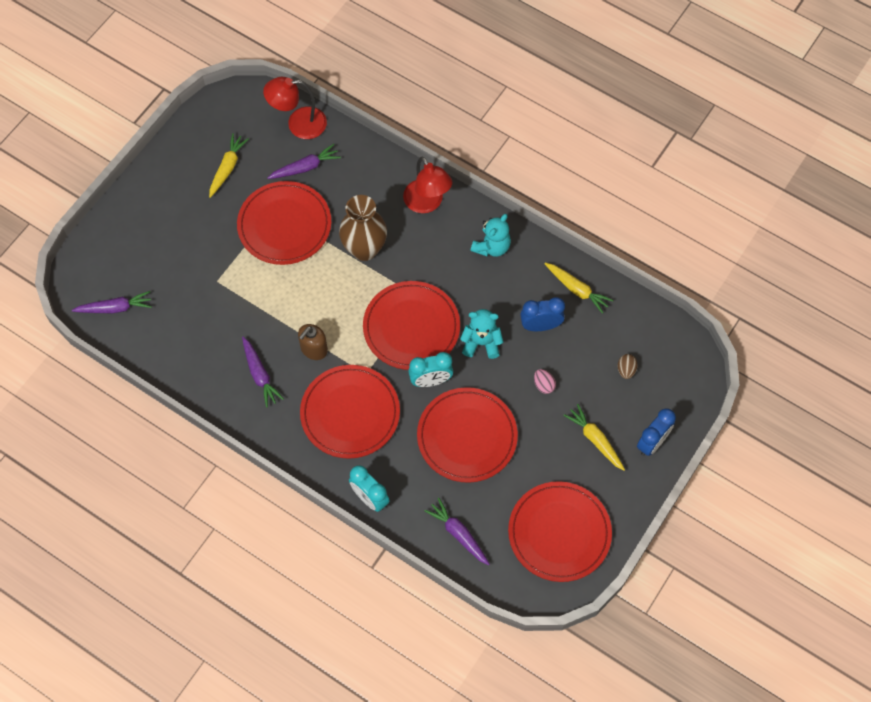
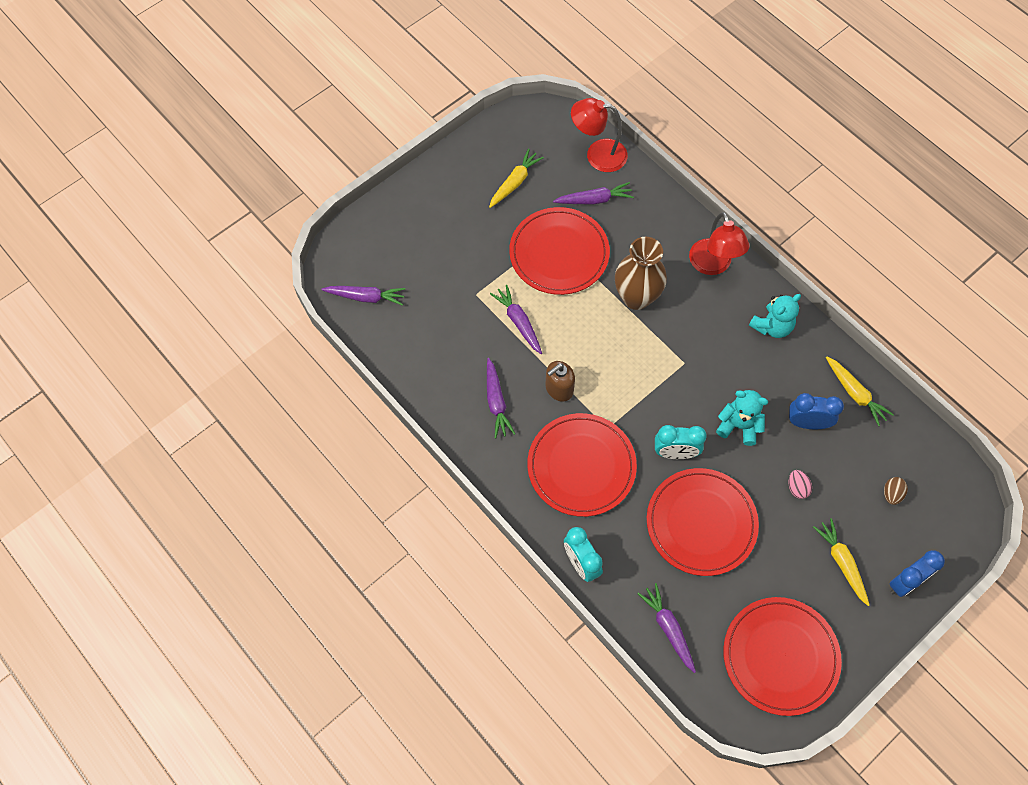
camera: 15 degrees right, 0 degrees up
red plate [363,281,460,370] -> none
none -> purple carrot [490,285,542,354]

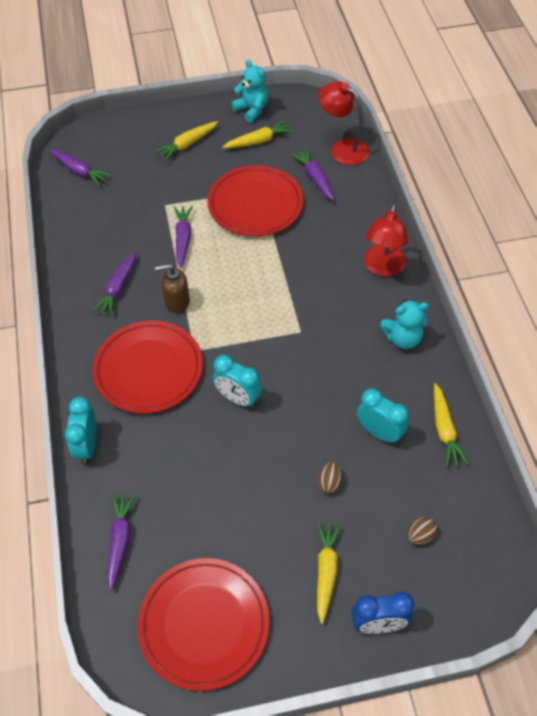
camera: 30 degrees right, 10 degrees down
purple carrot [553,182,634,204] -> purple carrot turned 135 degrees counterclockwise [291,148,335,201]
brown vase [615,237,667,310] -> none
red plate [647,468,759,576] -> none
turquoise teddy bear [716,390,768,446] -> turquoise teddy bear moved to [231,60,268,123]
blue clock [789,393,844,429] -> turquoise clock [357,388,409,444]
pink egg [789,470,812,499] -> brown egg [318,462,342,494]
none -> yellow carrot [155,121,218,161]

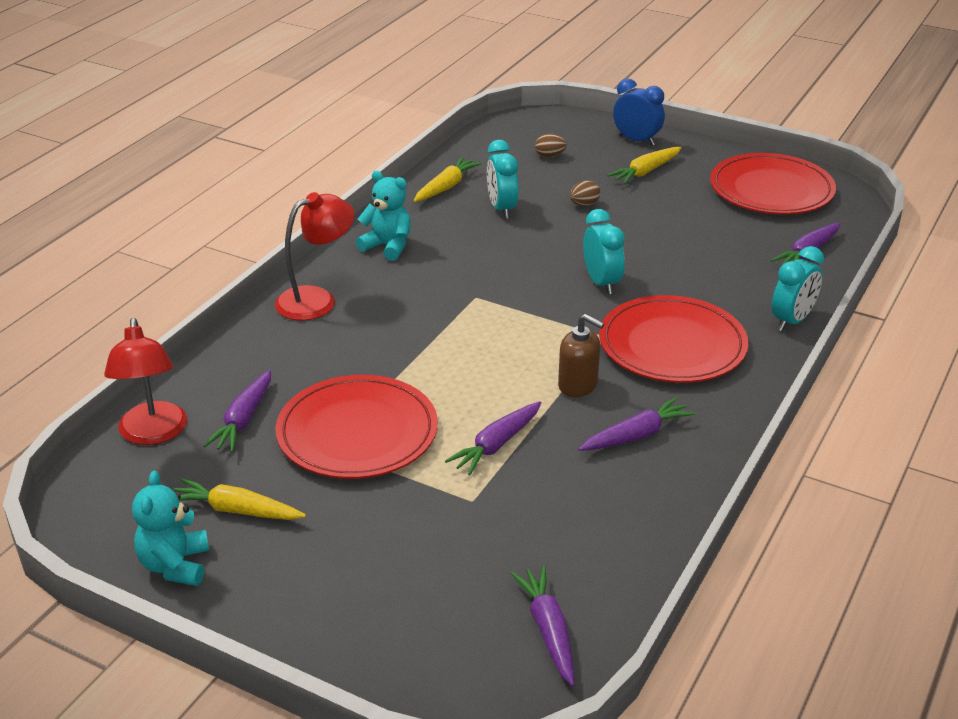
camera: 140 degrees left, 20 degrees down
yellow carrot [155,121,218,161] -> none

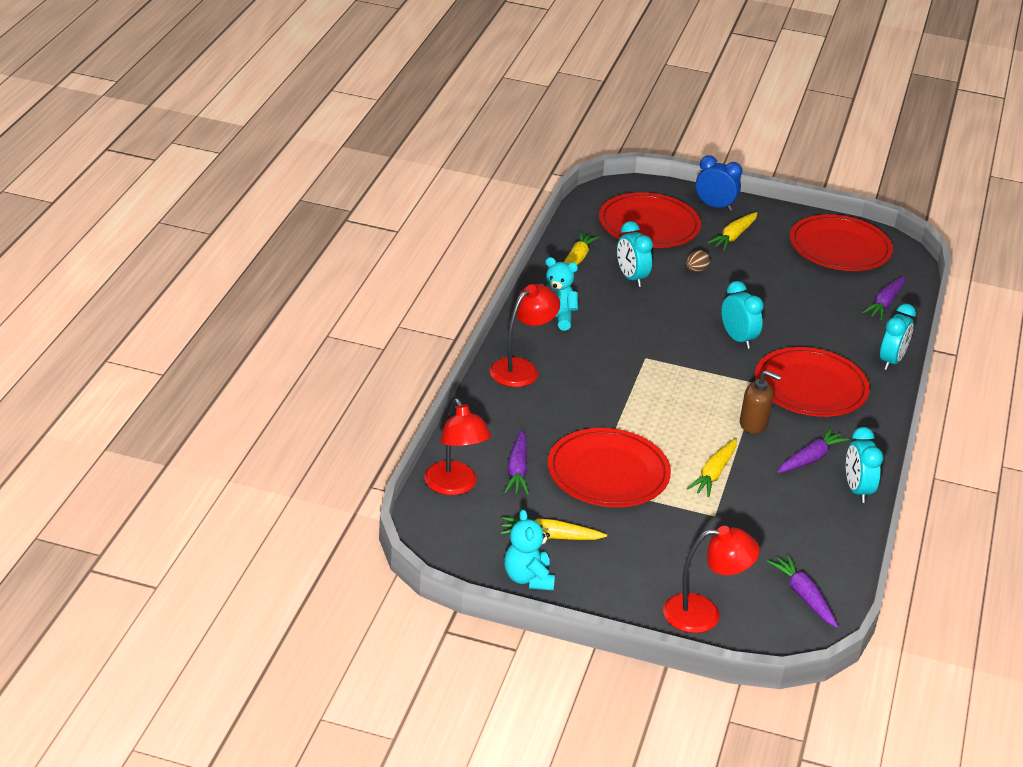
camera: 15 degrees left, 0 degrees up
purple carrot [445,401,541,475] -> yellow carrot [687,438,737,497]
brown egg [535,133,567,158] -> red plate [599,192,701,248]
none -> red lamp [663,526,760,633]
none -> turquoise clock [846,427,883,503]

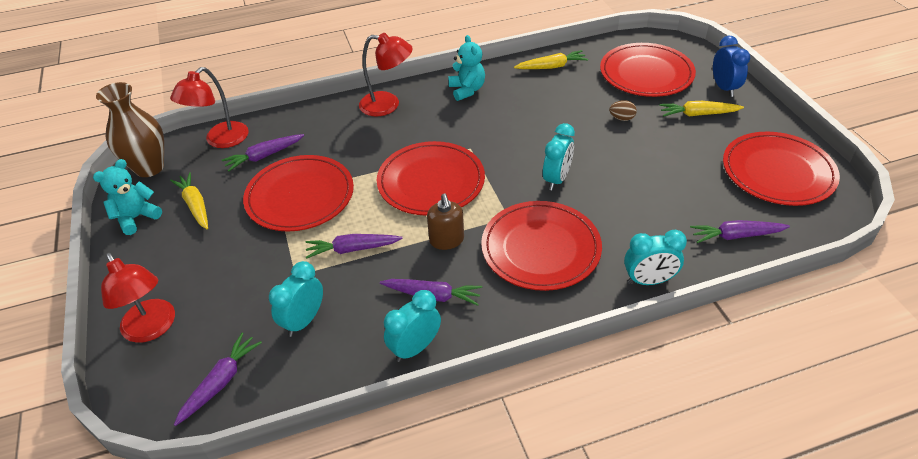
camera: 60 degrees right, 10 degrees up
turquoise clock [617,221,653,287] -> turquoise clock moved to [269,261,323,337]
yellow carrot [687,438,737,497] -> purple carrot [306,234,403,259]
none -> brown vase [96,82,164,177]
none -> red plate [377,141,485,216]

